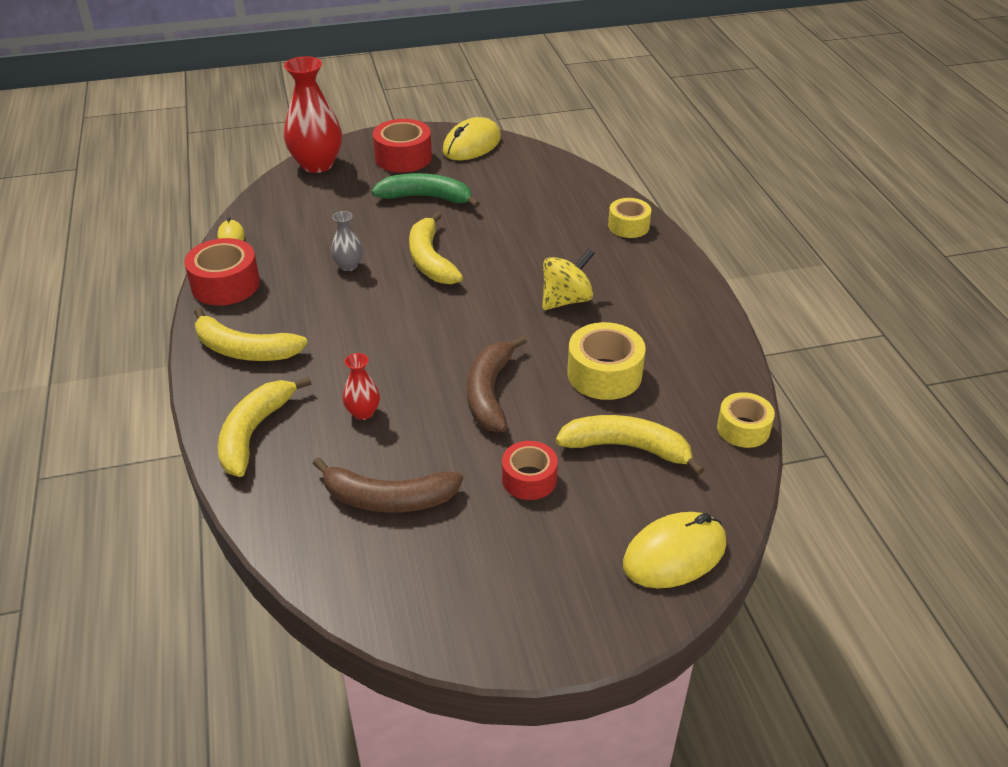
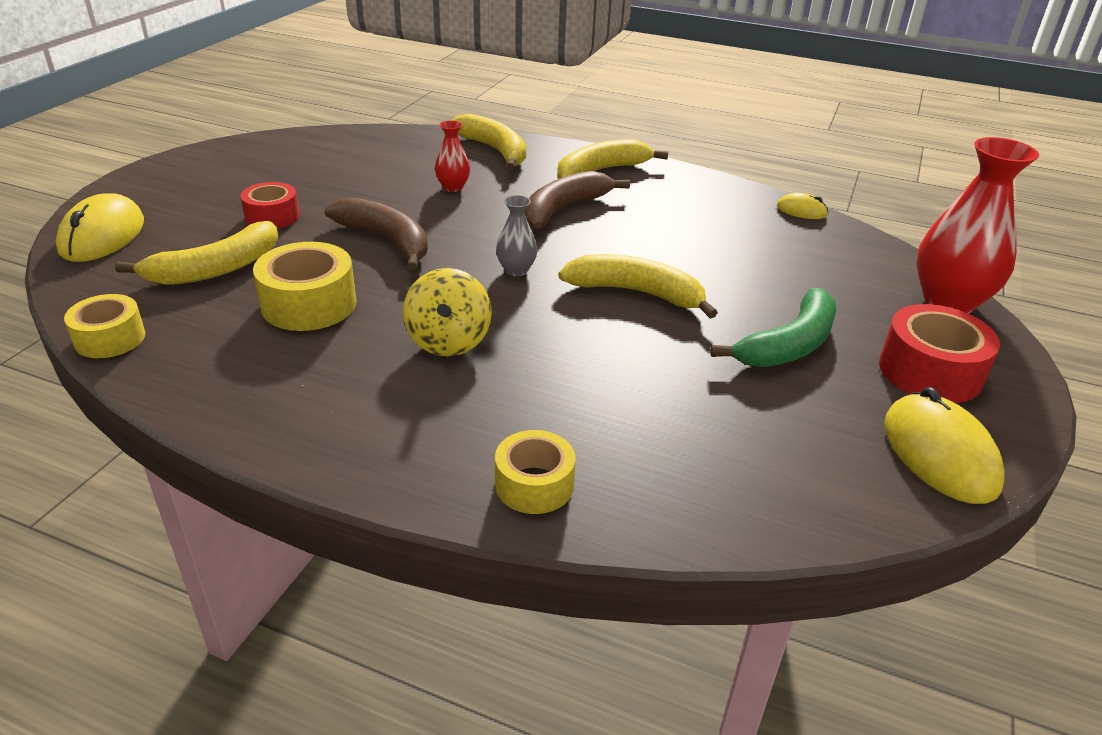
camera: 125 degrees right, 5 degrees down
red tape [184,238,260,306] -> none
brown banana [313,457,463,513] -> brown banana moved to [524,171,630,230]
grey vase [331,211,363,271] -> grey vase moved to [496,195,537,276]

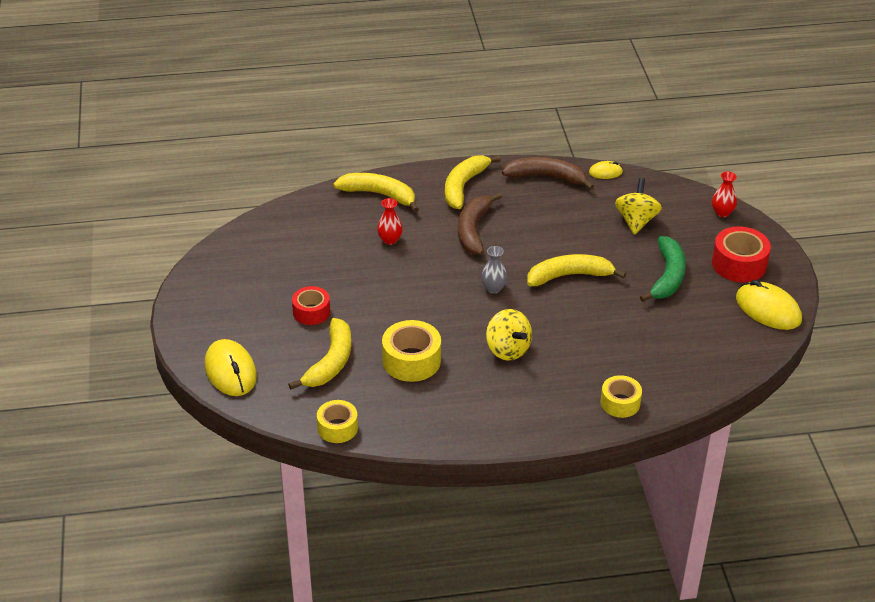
camera: 30 degrees left, 5 degrees up
brown banana [325,197,428,270] -> brown banana moved to [502,157,594,190]
red vase [916,137,1039,314] -> red vase [712,171,737,217], size x0.48
none -> yellow spinning top [615,178,662,235]

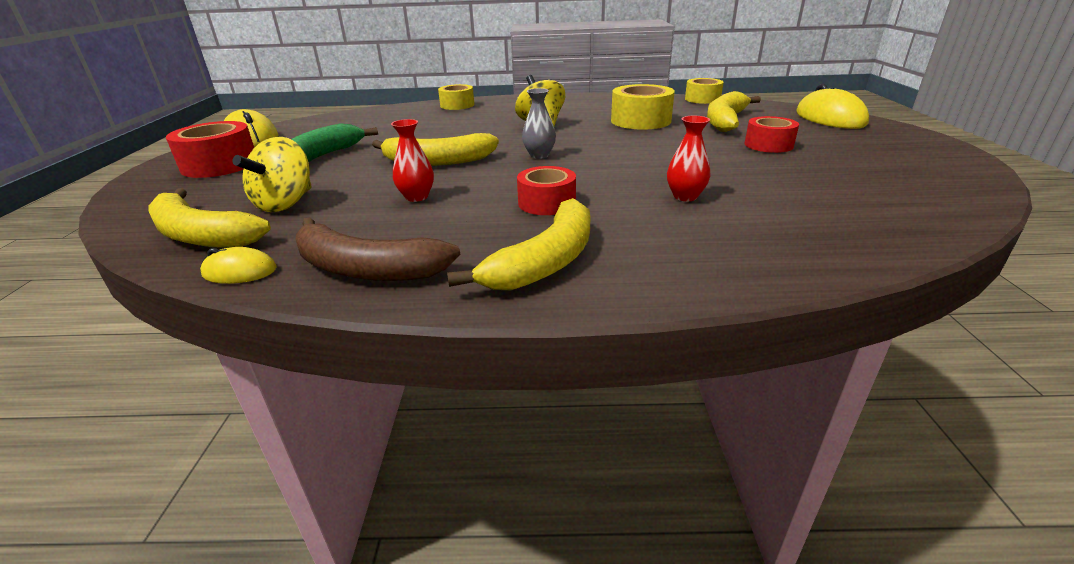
camera: 170 degrees left, 10 degrees down
yellow banana [333,173,419,212] -> yellow banana moved to [148,188,271,248]
brown banana [458,192,502,255] -> red tape [517,166,576,215]
red vase [712,171,737,217] -> red vase moved to [391,119,434,202]

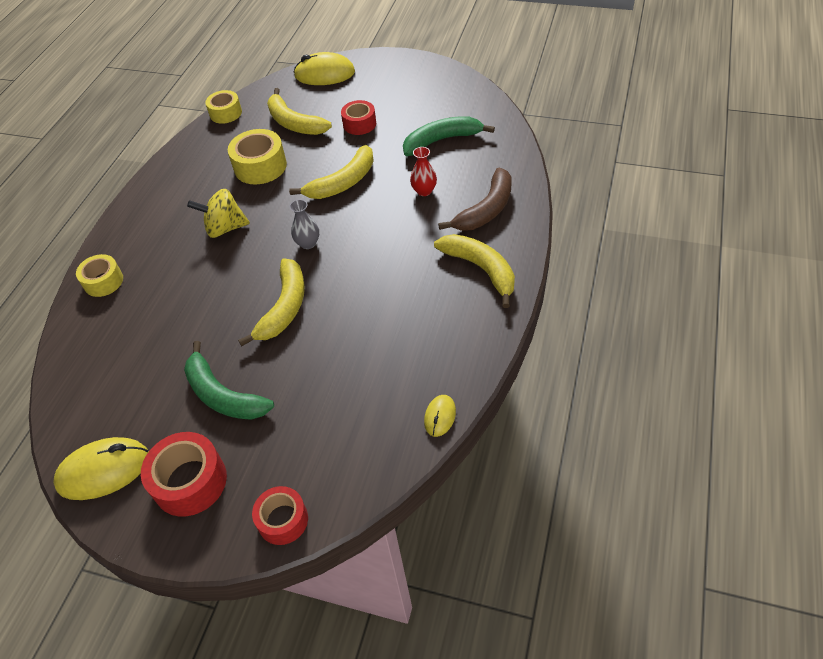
camera: 70 degrees left, 20 degrees up
yellow banana [148,188,271,248] -> yellow banana moved to [289,145,374,199]
yellow spinning top [232,137,312,212] -> none
brown banana [296,217,460,281] -> brown banana moved to [438,168,511,231]
red vase [391,119,434,202] -> none
red tape [517,166,576,215] -> red tape moved to [252,486,308,545]
none -> green banana [403,116,495,156]

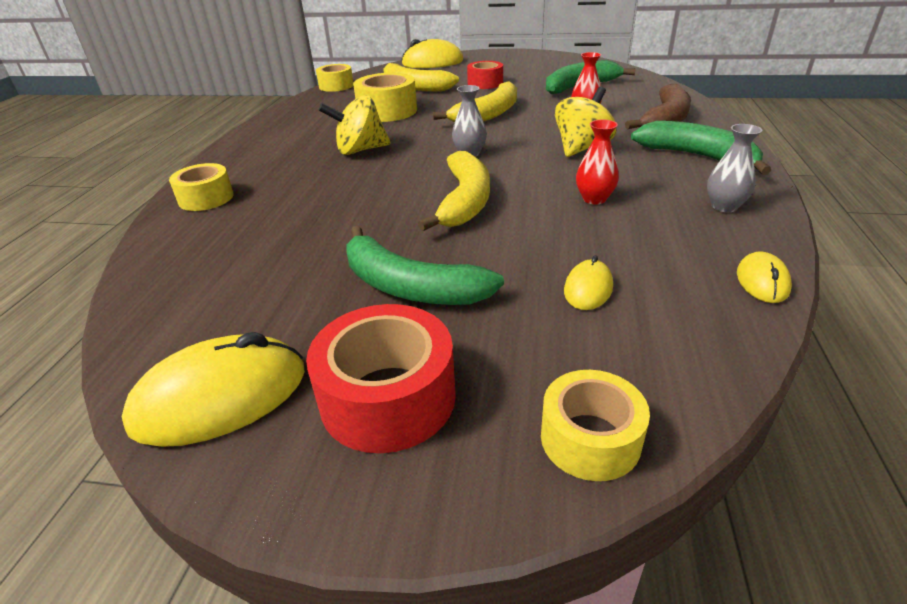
camera: 10 degrees left, 15 degrees down
red tape [252,486,308,545] -> yellow tape [541,370,650,481]
yellow banana [434,234,515,308] -> green banana [631,121,771,175]
none -> yellow spinning top [555,87,616,157]
none -> yellow mouse [564,255,613,310]
none -> red vase [576,120,619,204]
none -> grey vase [707,124,762,212]

